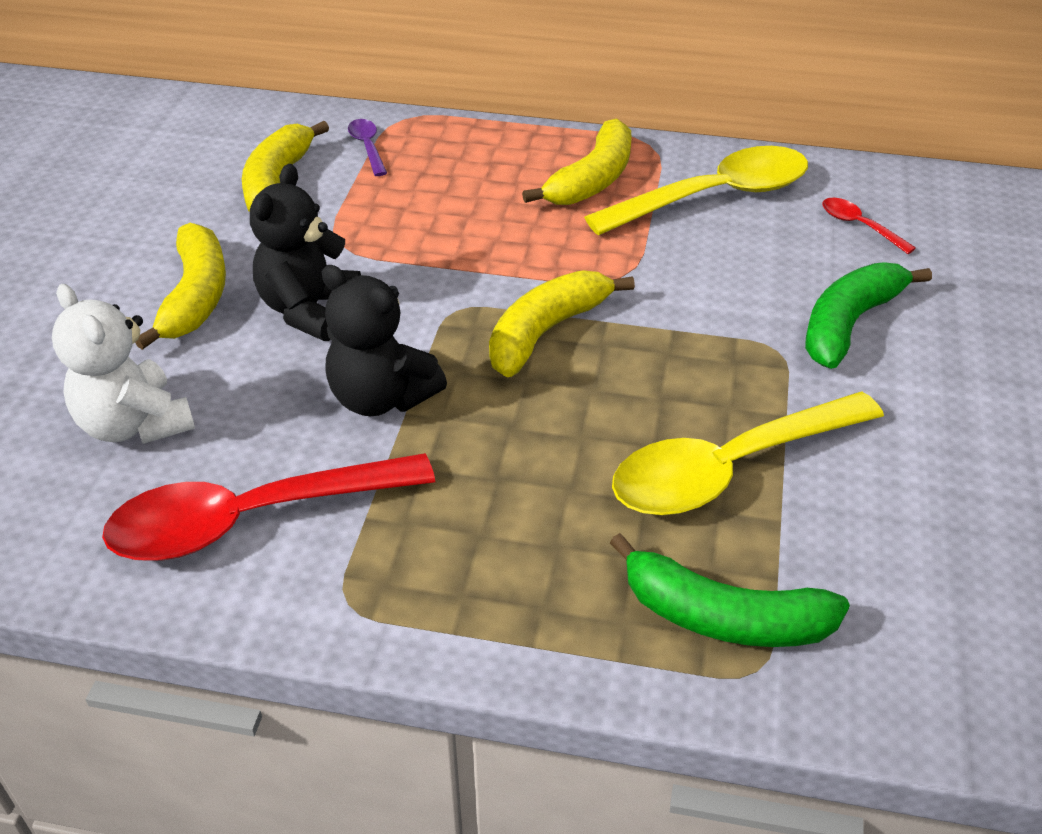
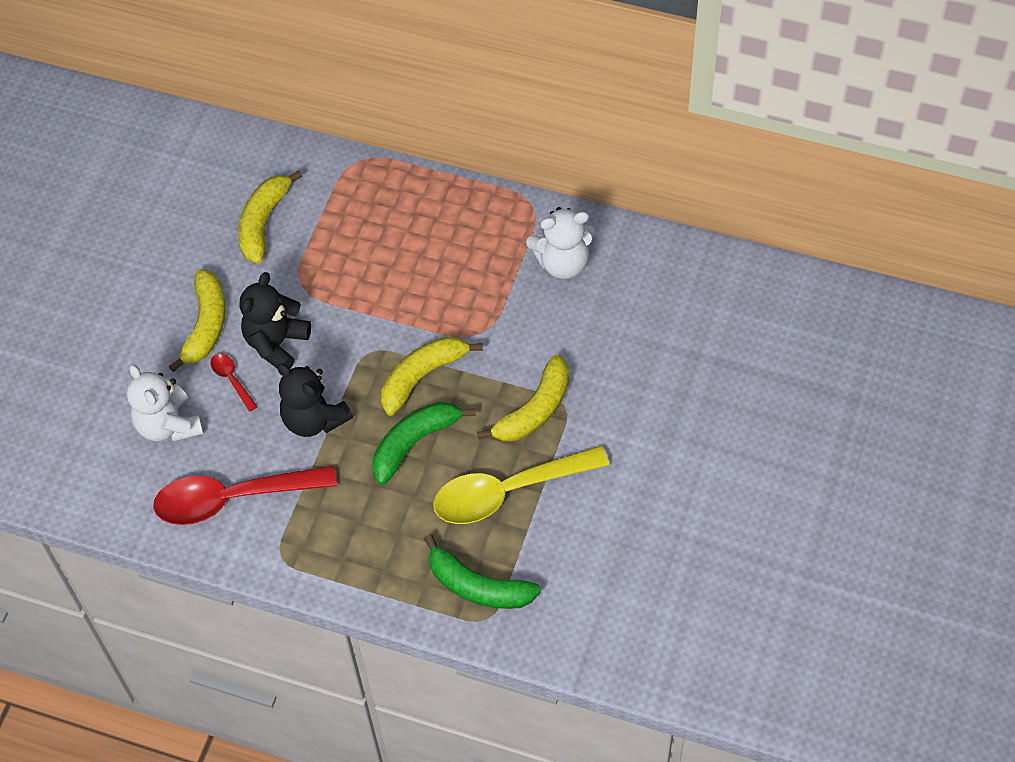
camera: 10 degrees right, 15 degrees up
purple spoon [348,119,387,176] -> none
yellow banana [522,118,631,205] -> yellow banana moved to [477,354,569,441]
yellow spoon [584,146,808,236] -> white teddy bear [526,207,595,279]
green banana [805,262,932,369] -> green banana moved to [372,402,476,485]
red spoon [822,198,916,254] -> red spoon moved to [211,353,258,412]

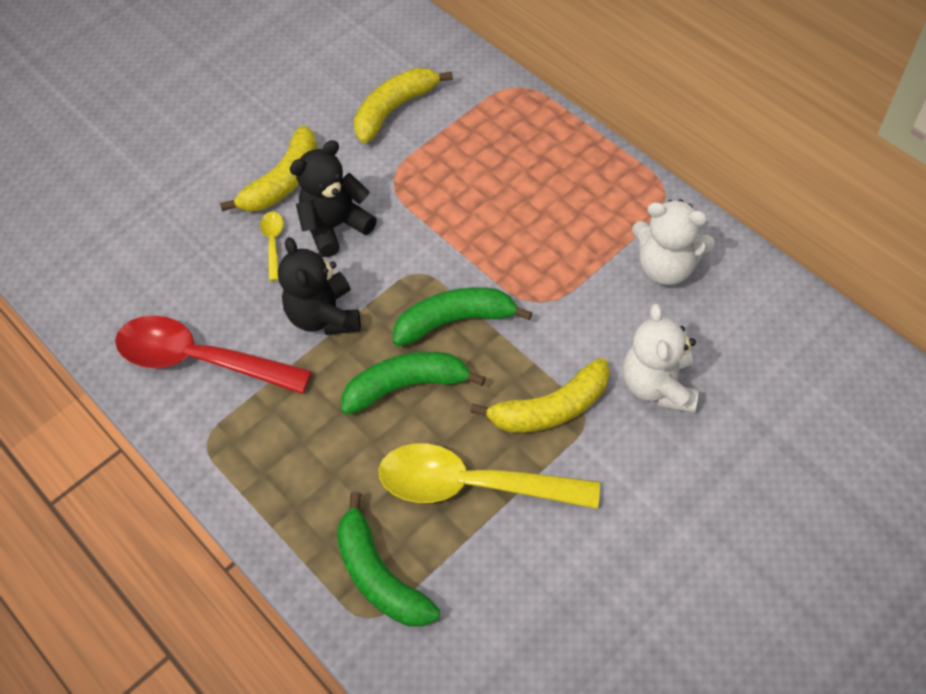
camera: 30 degrees right, 0 degrees up
white teddy bear [127,364,204,442] -> white teddy bear moved to [623,303,699,413]
red spoon [211,353,258,412] -> yellow spoon [260,212,283,281]
yellow banana [381,337,483,416] -> green banana [393,287,532,346]

